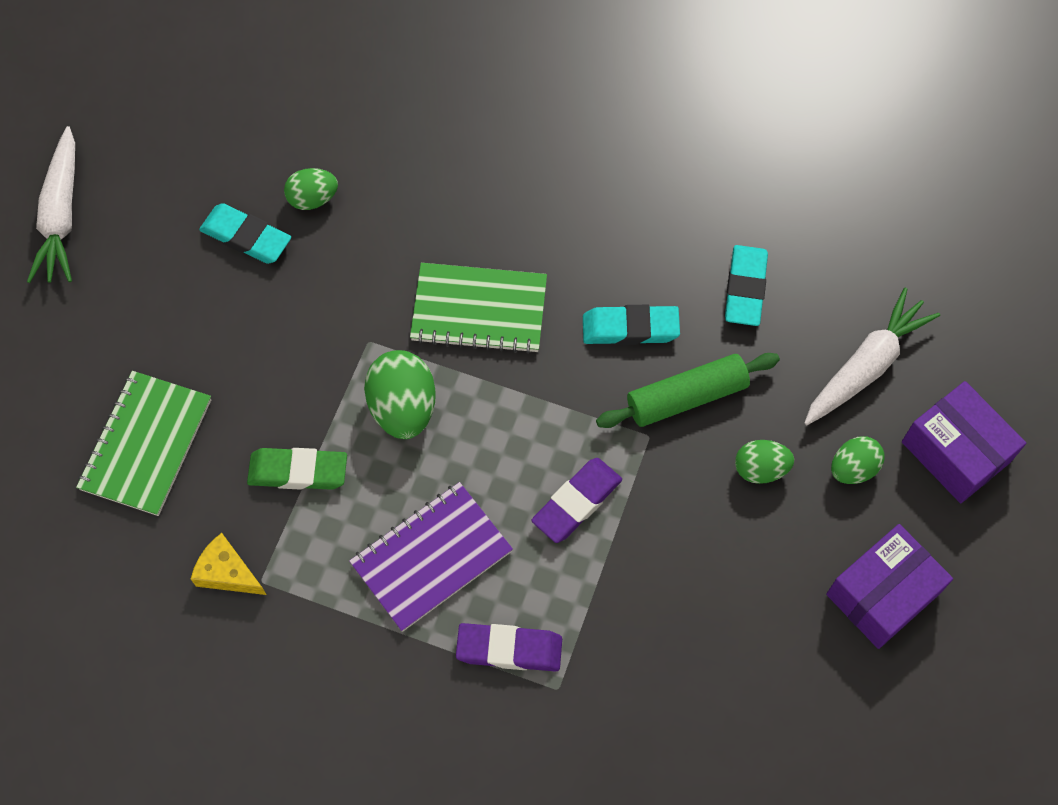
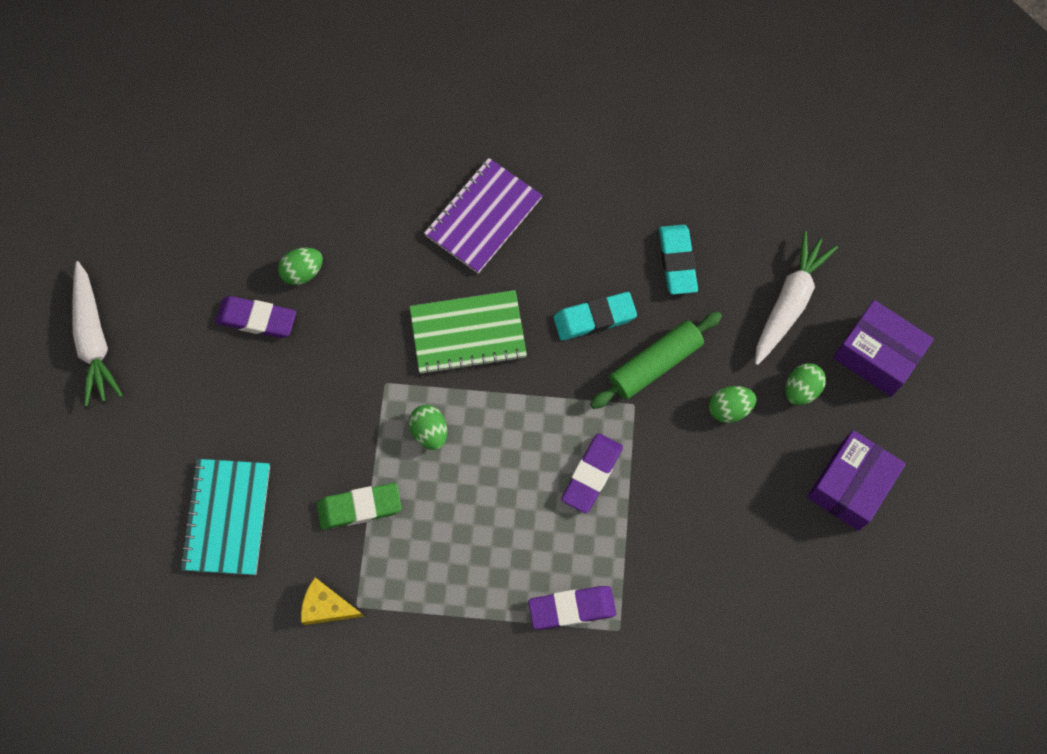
camera: 15 degrees left, 5 degrees up
green notebook [76,371,211,516] -> turquoise notebook [180,459,270,575]
turquoise eraser [199,203,291,264] -> purple eraser [215,296,296,338]
purple notebook [349,482,513,632] -> purple notebook moved to [424,158,542,273]
green egg [364,350,436,439] -> green egg [409,405,447,450], size x0.62

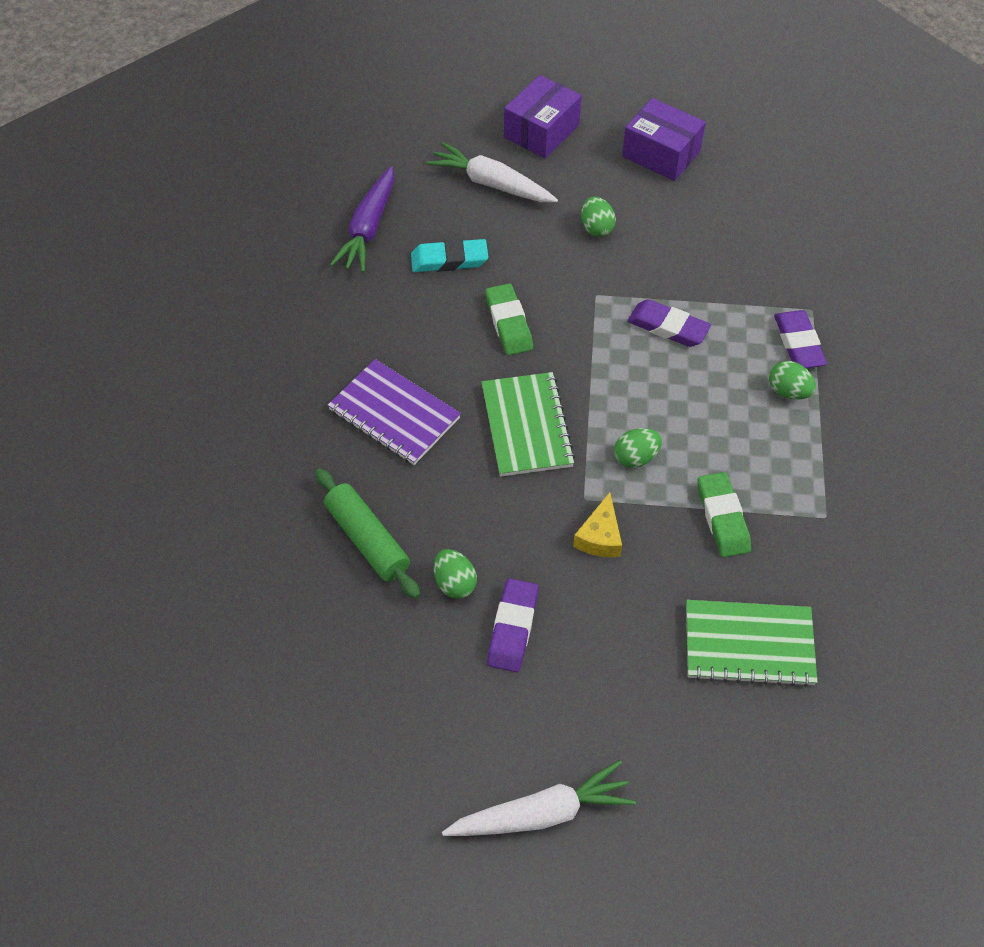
camera: 90 degrees left, 15 degrees down
turquoise notebook [180,459,270,575] -> green notebook [686,600,817,687]
yellow cheese [301,577,365,625] -> yellow cheese moved to [573,492,622,557]
turquoise eraser [554,292,637,340] -> green eraser [485,283,533,355]
green rolling pin [590,312,722,409] -> green rolling pin moved to [315,469,420,599]
green egg [785,363,826,405] -> green egg moved to [769,361,816,400]
none -> purple carrot [330,166,394,272]

